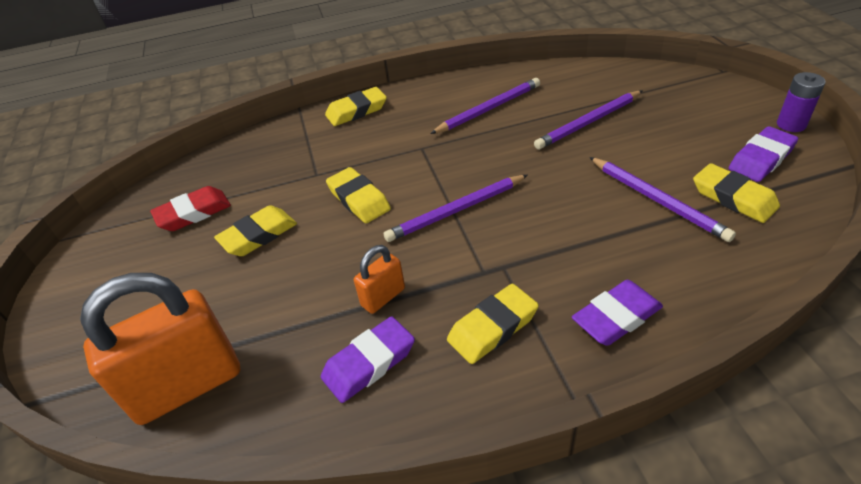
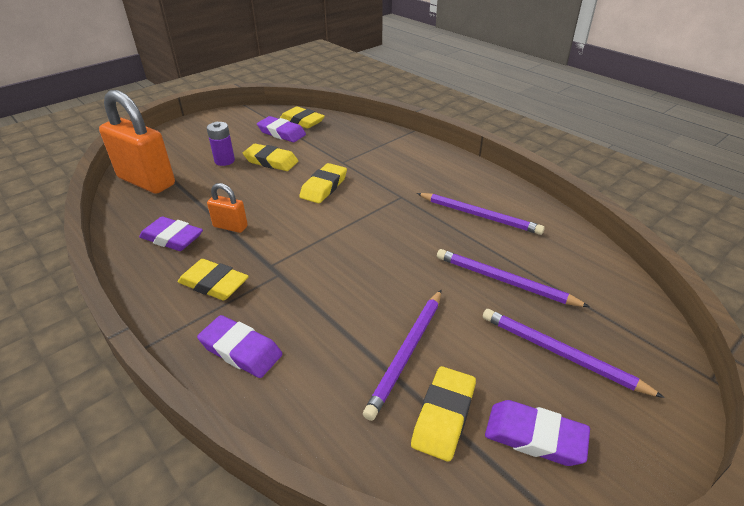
camera: 60 degrees right, 5 degrees down
red eraser [150,186,231,231] -> purple eraser [257,116,306,142]
yellow eraser [325,87,387,126] -> yellow eraser moved to [280,106,325,129]
purple pencil [384,175,528,242] -> purple pencil moved to [483,309,665,398]
purple battery [777,72,826,132] -> purple battery moved to [207,122,235,166]

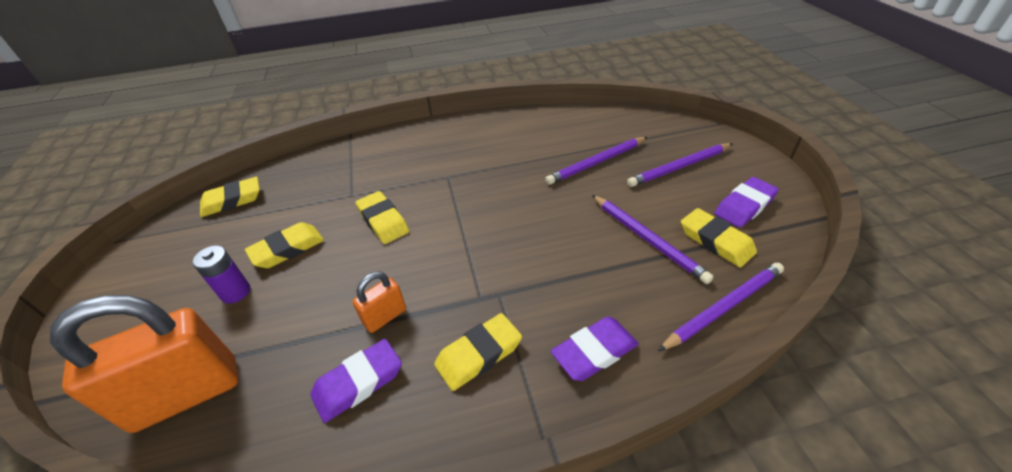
camera: 60 degrees left, 5 degrees up
purple eraser [257,116,306,142] -> none
purple pencil [417,193,545,235] -> purple pencil moved to [658,263,784,351]

